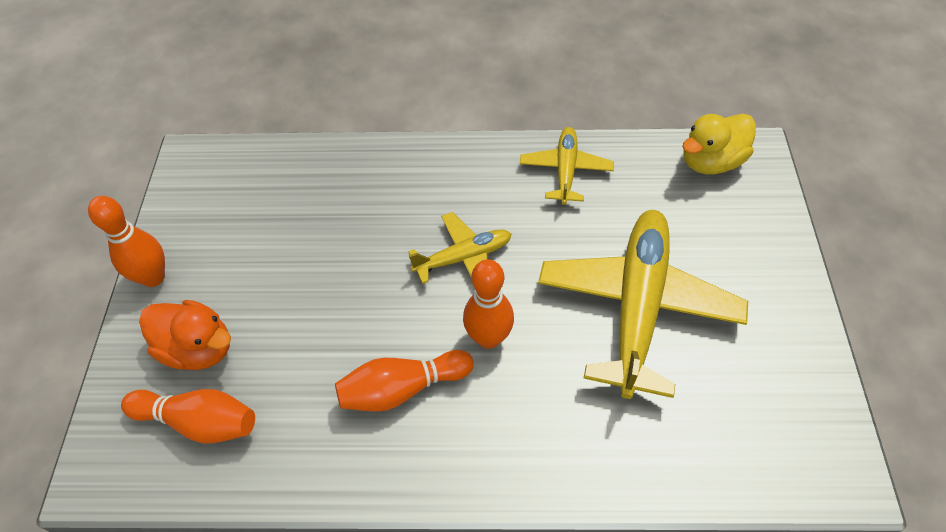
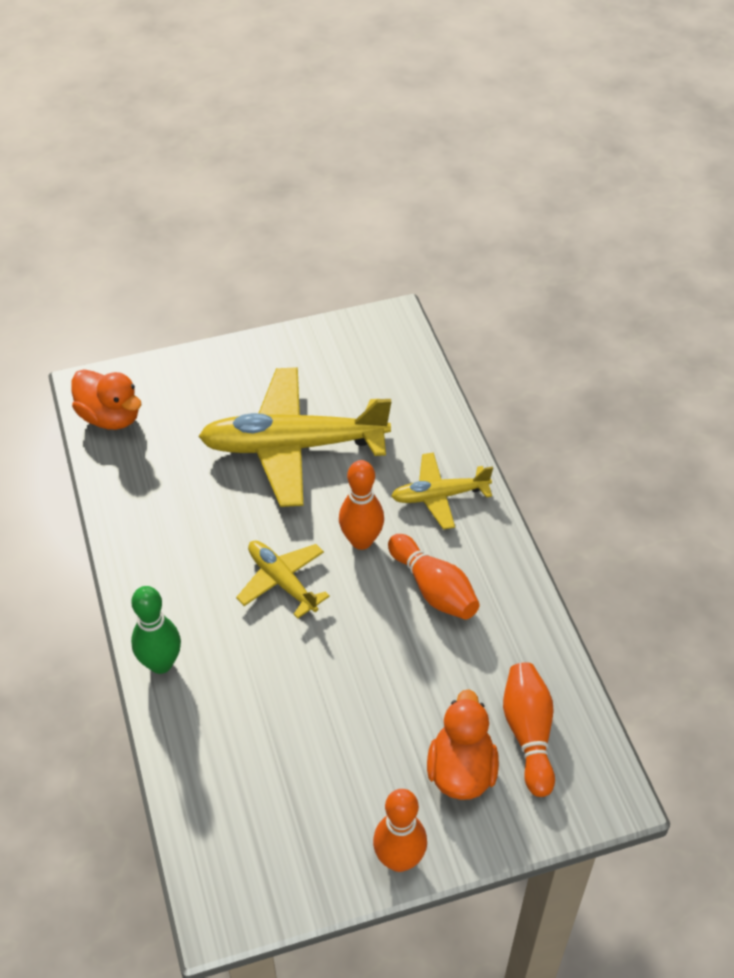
camera: 110 degrees left, 5 degrees down
yellow plane [520,127,614,205] -> yellow plane moved to [391,453,493,529]
yellow duck [682,114,756,175] -> orange duck [71,369,142,430]
none -> green bowling pin [131,586,181,674]

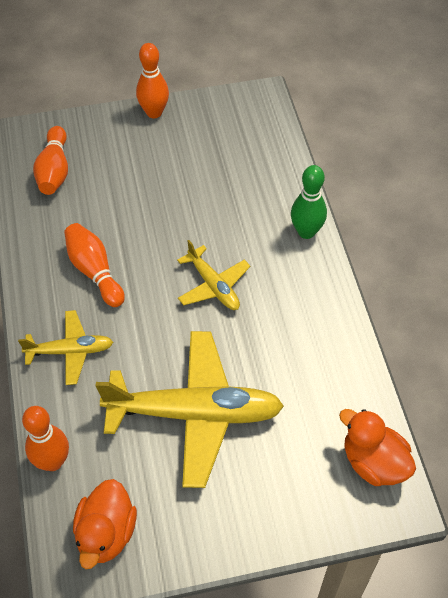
camera: 175 degrees left, 5 degrees up
orange bowling pin [339,460,384,550] -> orange bowling pin moved to [22,406,69,471]
orange duck [427,689,499,800] -> orange duck moved to [73,479,137,569]

